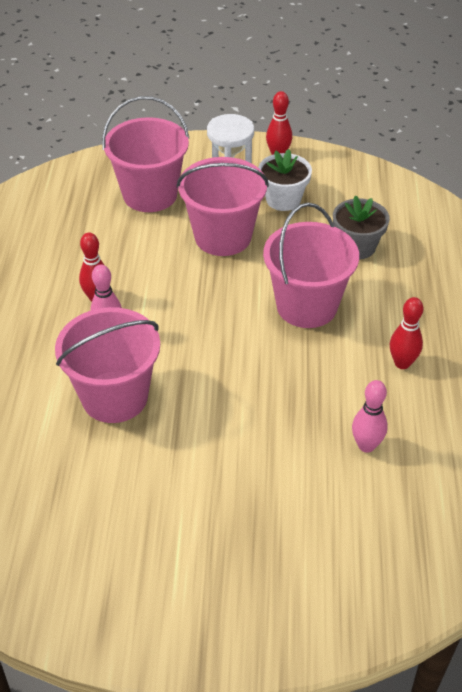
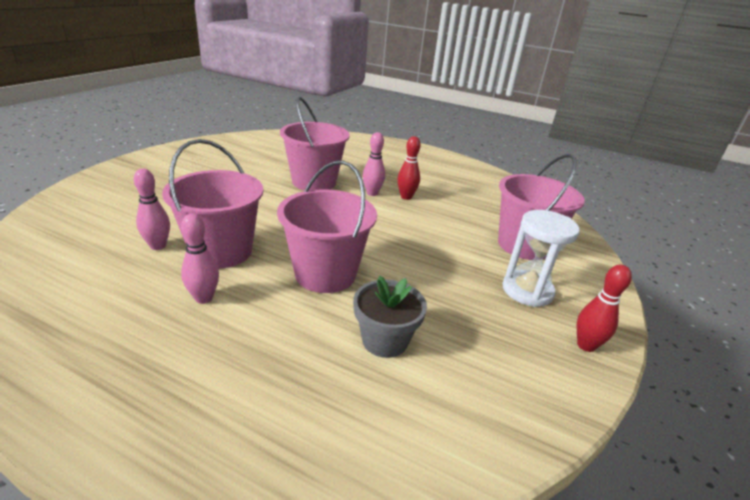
camera: 110 degrees right, 15 degrees down
pink bucket [177,157,269,256] -> pink bucket moved to [162,139,264,269]
white flower pot [258,149,312,211] -> none
red bowling pin [390,297,423,369] -> pink bowling pin [181,214,219,304]

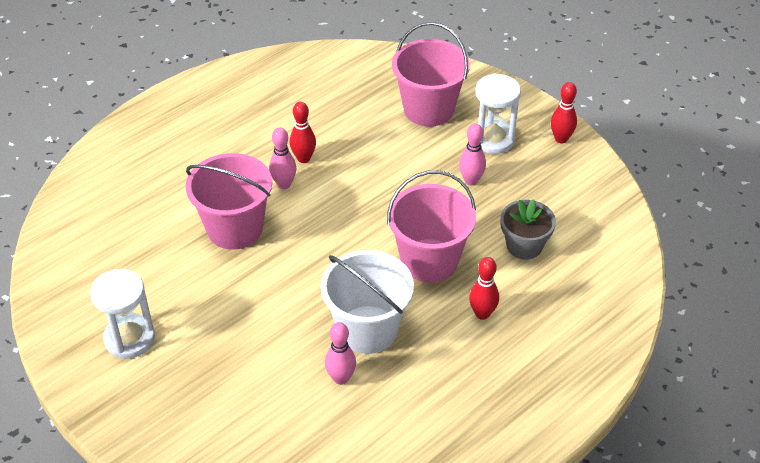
camera: 65 degrees left, 15 degrees up
pink bucket [162,139,264,269] -> white bucket [321,250,414,354]
pink bowling pin [181,214,219,304] -> pink bowling pin moved to [459,124,486,185]
none -> white hourglass [90,269,155,359]
none -> red bowling pin [469,257,499,320]

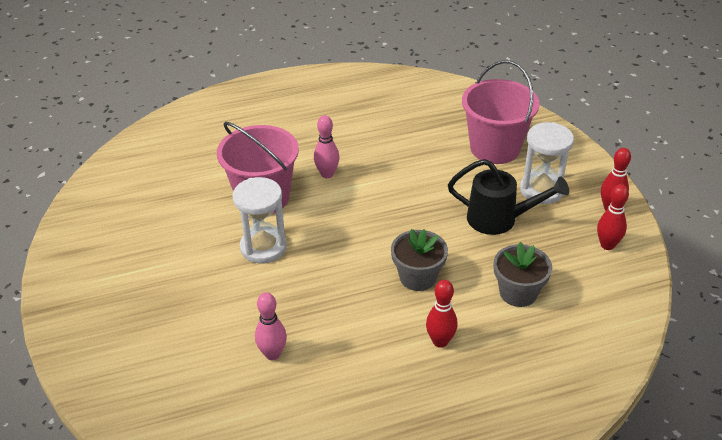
camera: 25 degrees right, 5 degrees down
white hourglass [90,269,155,359] -> white hourglass moved to [232,177,287,263]
red bowling pin [290,102,316,163] -> red bowling pin moved to [597,184,629,250]
white bucket [321,250,414,354] -> none
pink bucket [387,170,476,283] -> grey flower pot [391,229,448,291]
pink bowling pin [459,124,486,185] -> black watering can [448,159,569,235]

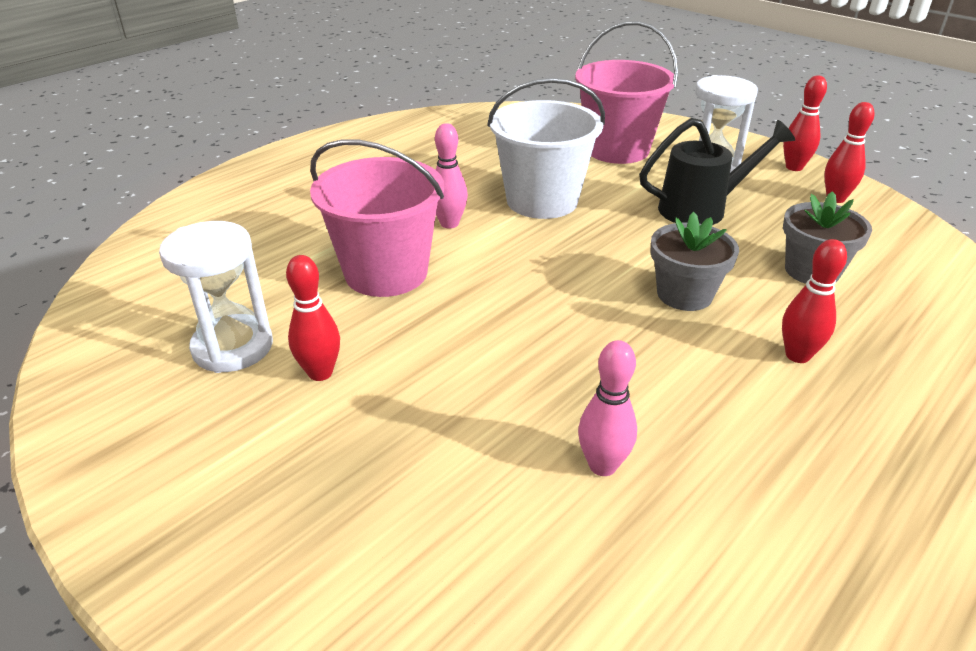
camera: 30 degrees left, 5 degrees down
white hourglass [232,177,287,263] -> white hourglass moved to [159,221,273,373]
none -> red bowling pin [286,255,340,381]
none -> white bucket [487,78,605,219]

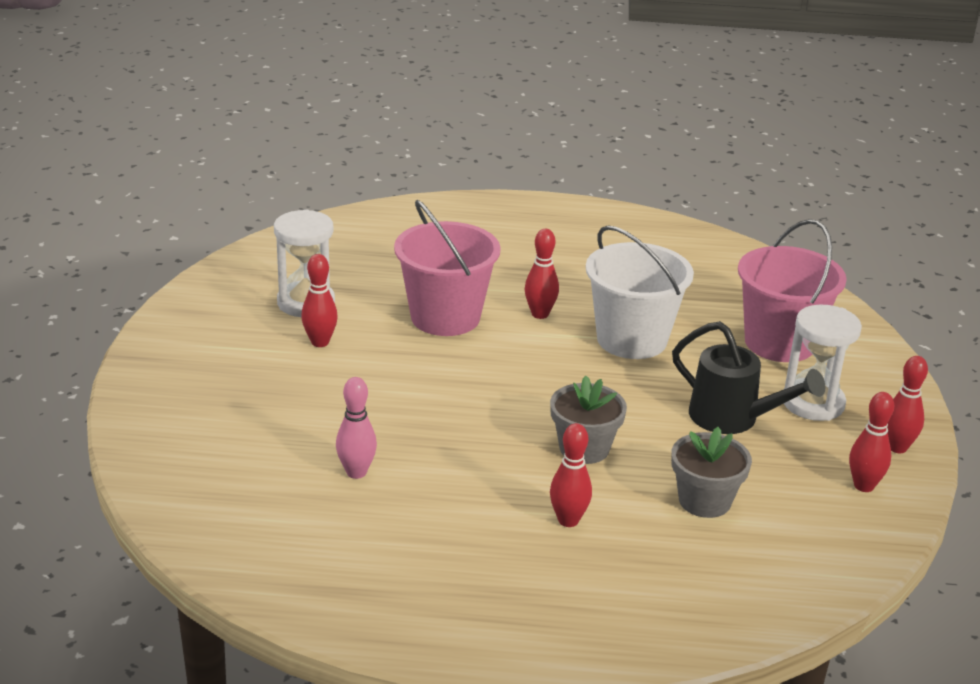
camera: 50 degrees right, 5 degrees down
pink bowling pin [435,123,468,229] -> red bowling pin [525,229,559,319]

